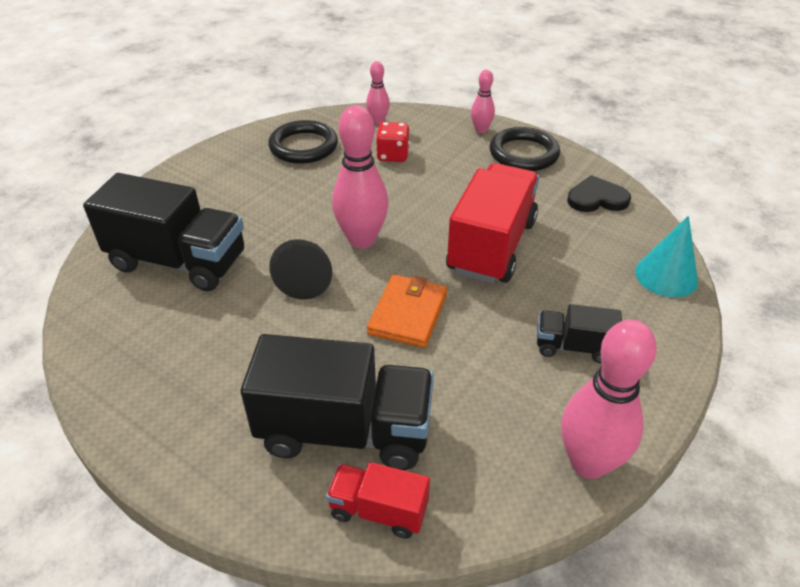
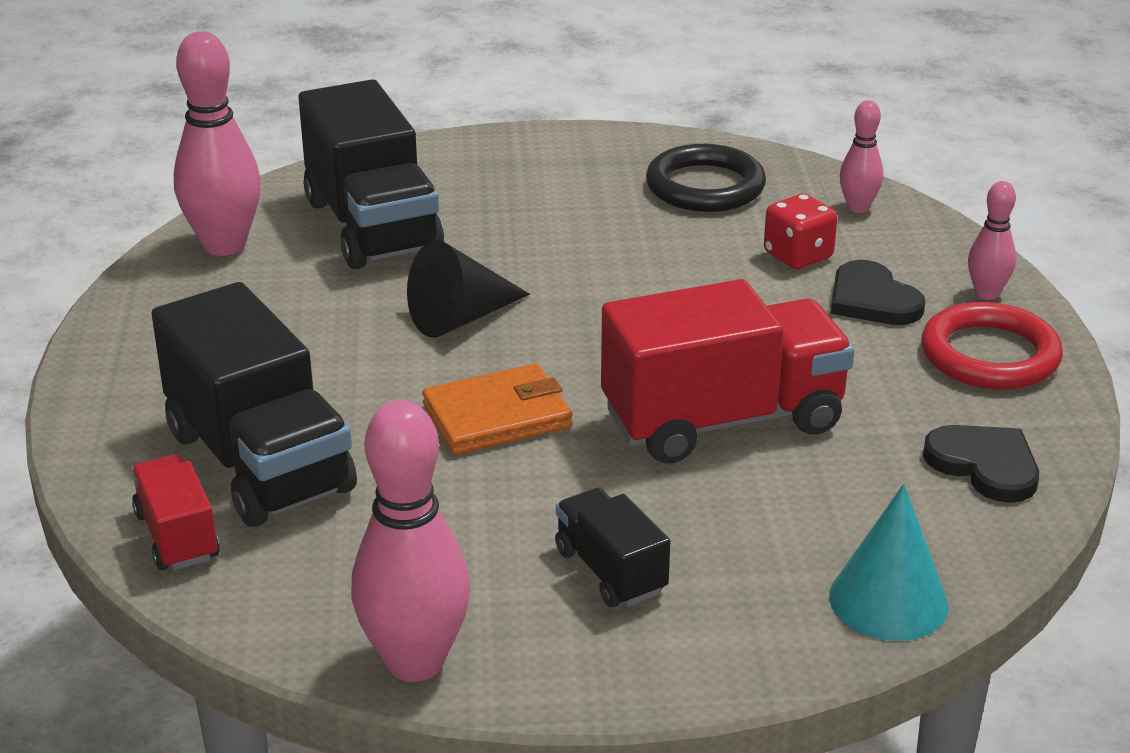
camera: 50 degrees right, 10 degrees down
pink bowling pin [332,105,389,248] -> pink bowling pin moved to [174,31,261,256]
black ring [490,127,560,171] -> red ring [922,302,1063,389]
none -> black heart [831,260,925,325]

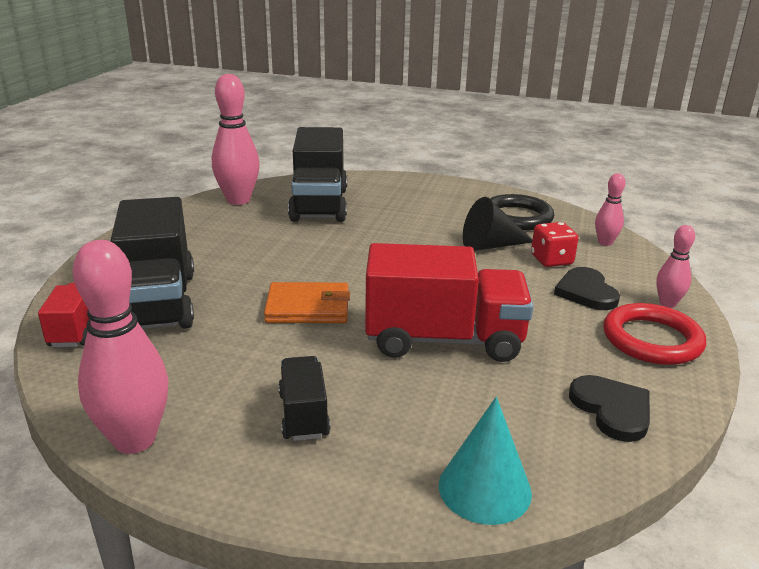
camera: 20 degrees right, 5 degrees down
black cone [407,240,530,338] -> black cone moved to [463,197,533,251]

